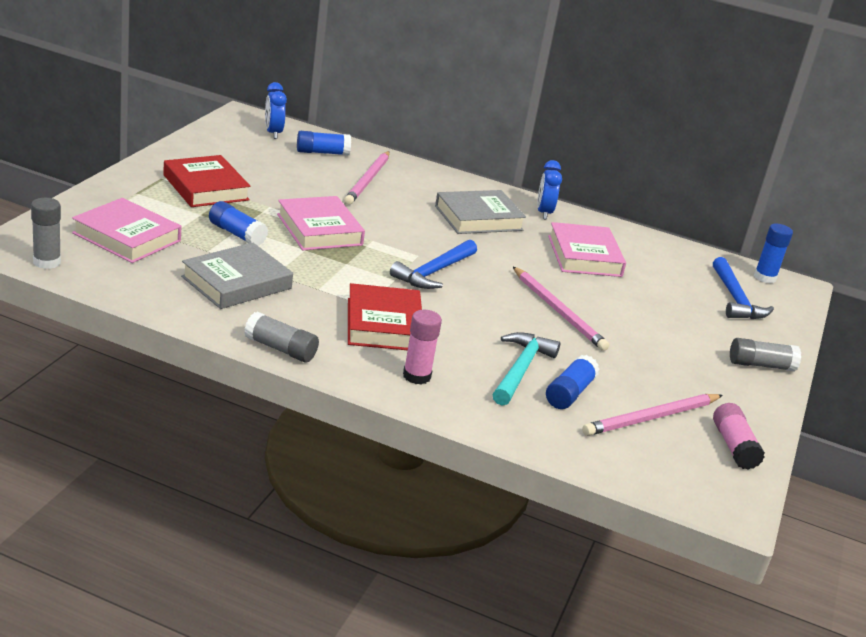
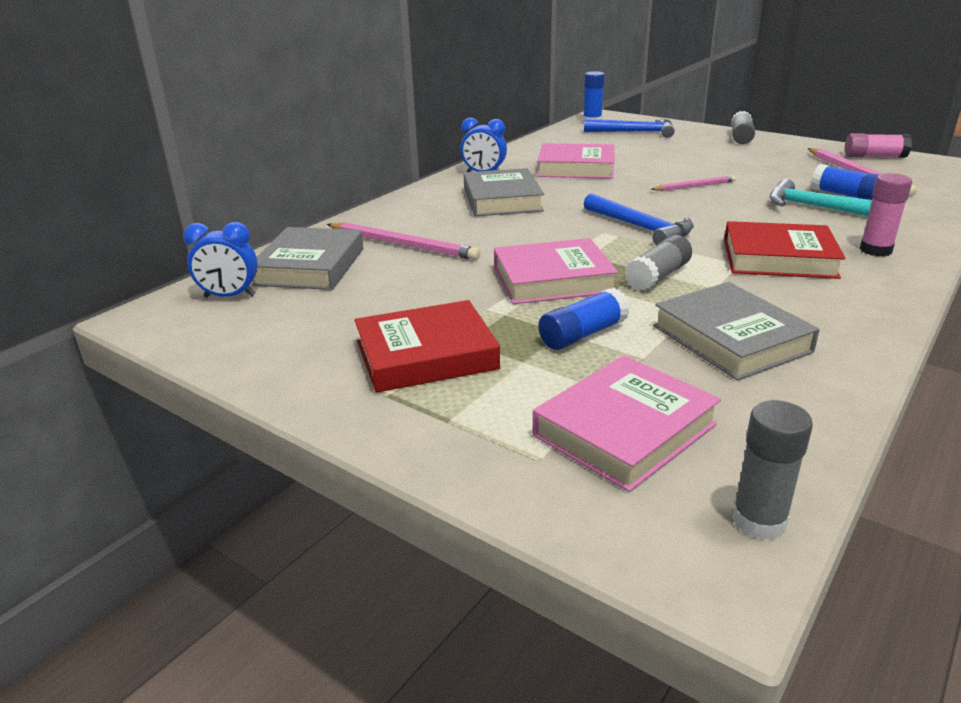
camera: 70 degrees left, 0 degrees up
grey glue stick [244,312,319,362] -> grey glue stick moved to [624,235,692,291]
blue glue stick [297,131,351,155] -> grey book [252,227,363,290]
pink pencil [513,267,609,351] -> pink pencil [651,175,736,191], size x0.61

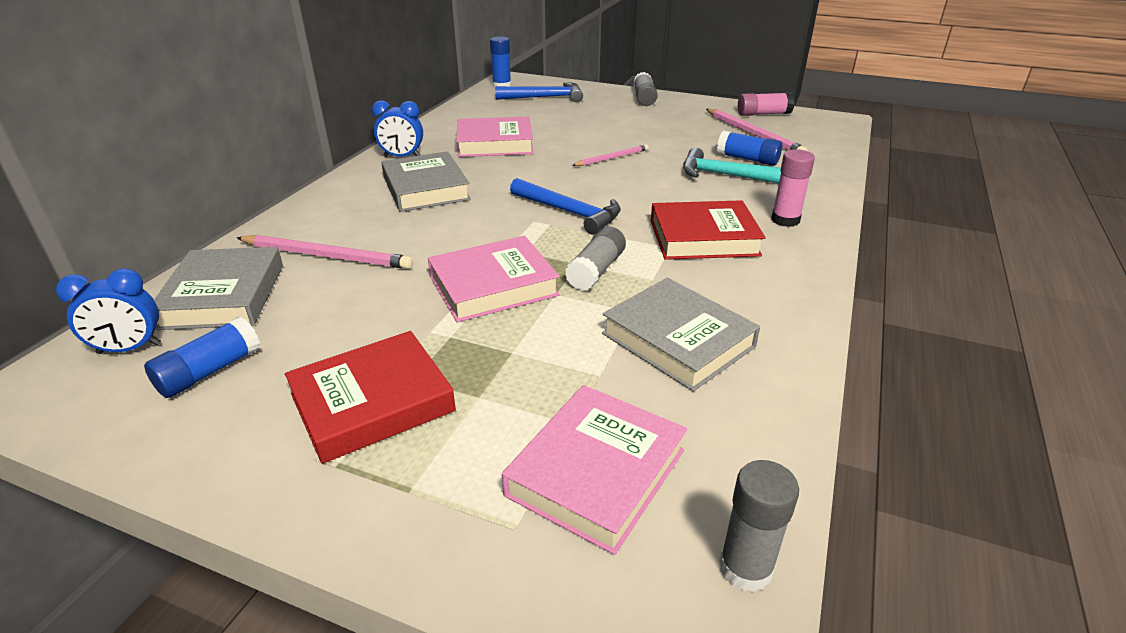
camera: 15 degrees left, 5 degrees up
blue glue stick [539,288,630,350] -> blue glue stick moved to [144,317,260,398]

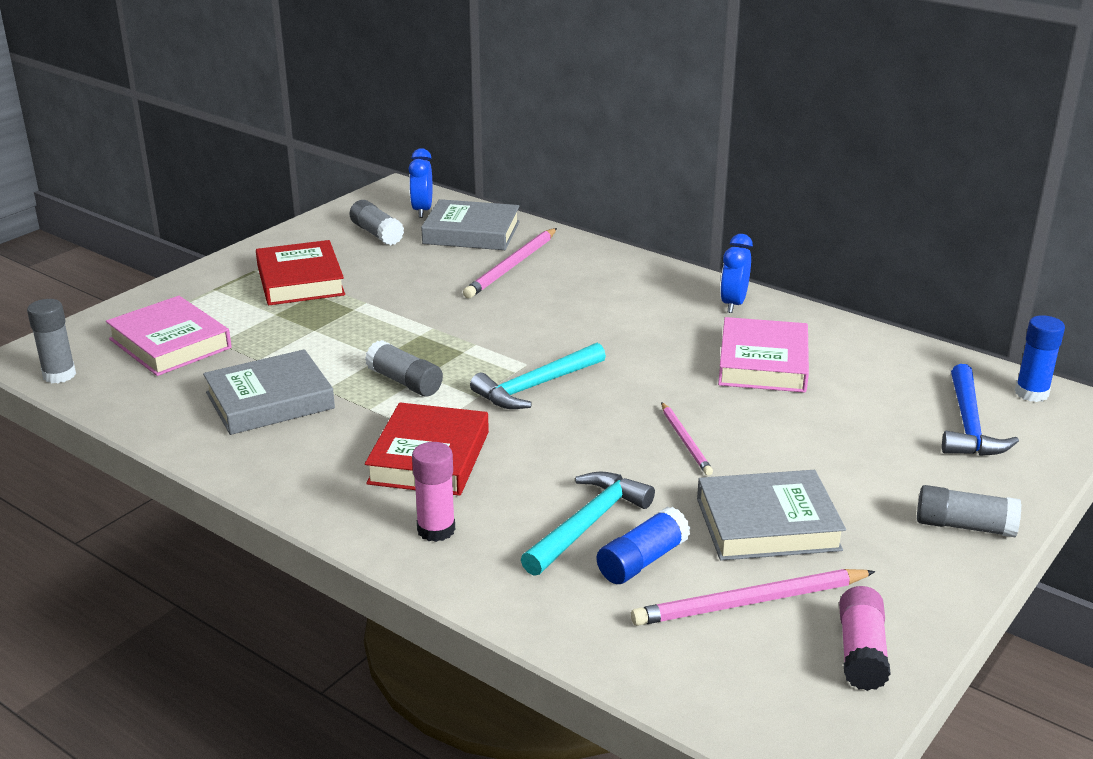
camera: 105 degrees right, 5 degrees down
blue glue stick [144,317,260,398] -> grey glue stick [350,200,404,245]
grey book [381,151,471,212] -> grey book moved to [697,470,846,561]
pink book [428,236,560,322] -> none
blue hammer [510,178,621,235] -> turquoise hammer [470,343,606,409]

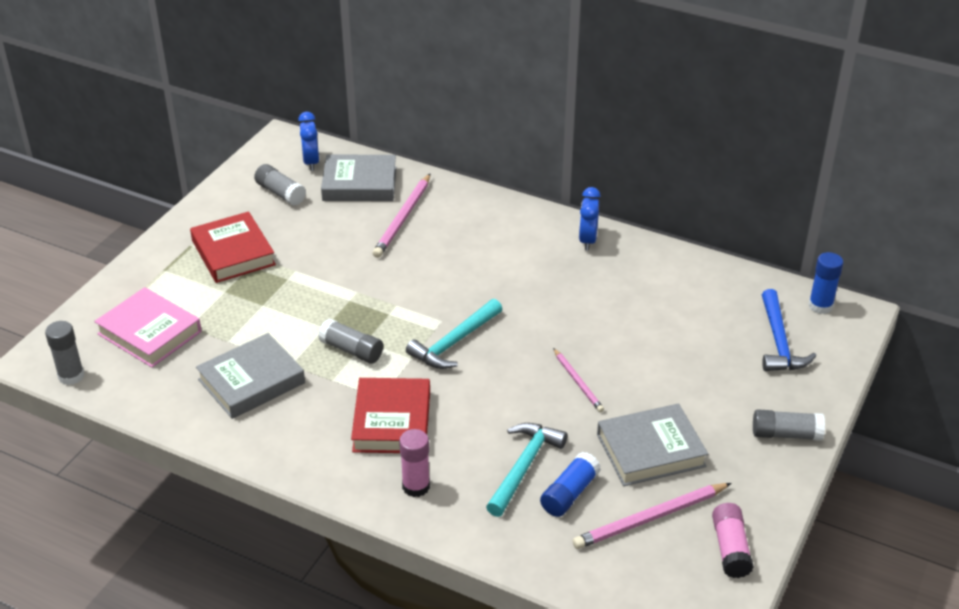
camera: 10 degrees left, 10 degrees up
pink book [718,317,809,393] -> none

